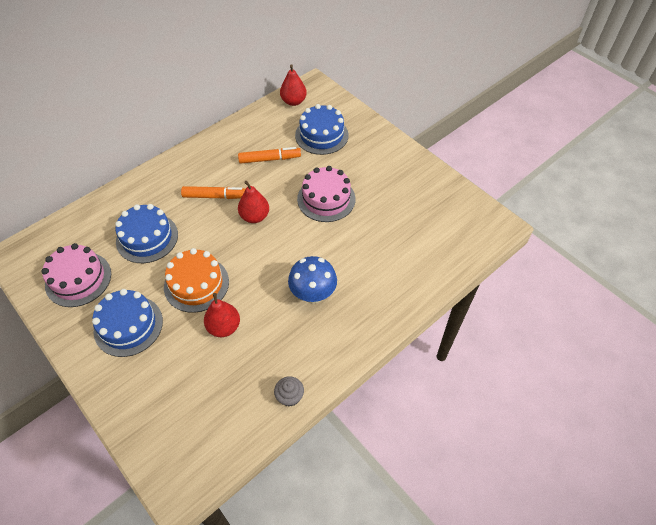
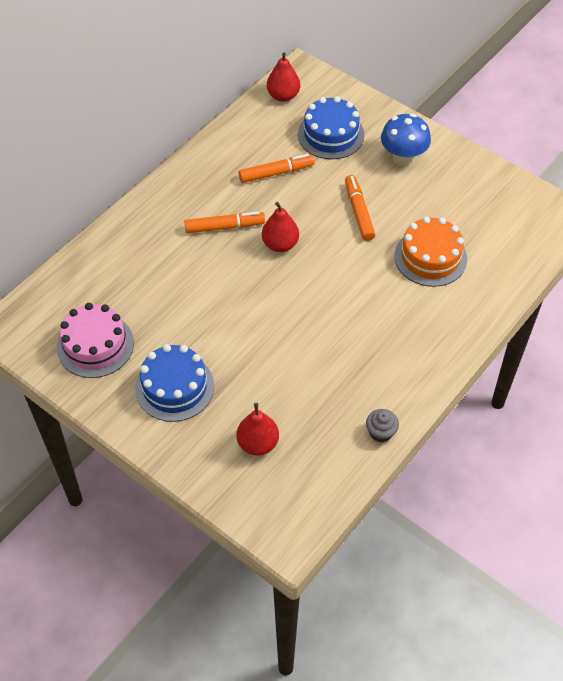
camera: 10 degrees left, 0 degrees up
blue cake [115,204,178,263] -> none
orange cake [164,248,229,313] -> orange cake moved to [394,217,467,287]
red pear [204,293,240,337] -> red pear moved to [236,403,279,456]
blue mushroom [288,256,337,304] -> blue mushroom moved to [381,113,431,166]
pink cake [297,166,355,222] -> orange marker [345,175,375,241]

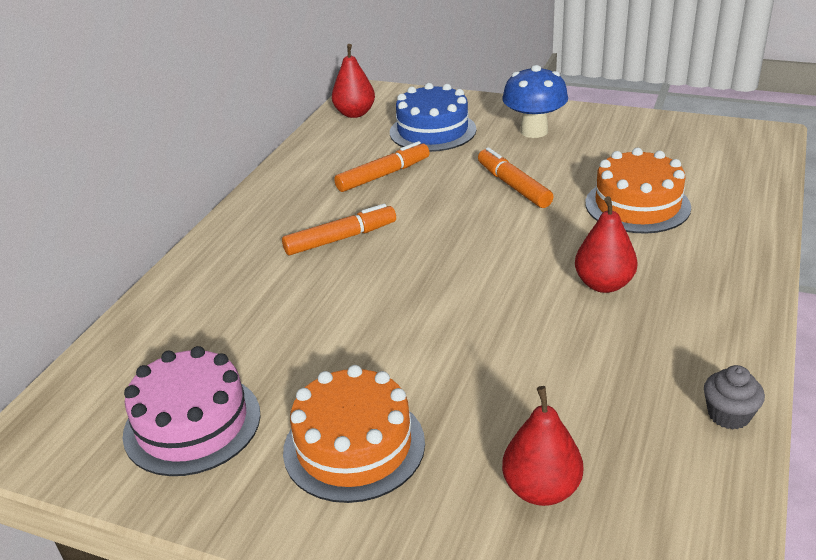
camera: 15 degrees left, 20 degrees down
blue cake [135,344,214,422] -> orange cake [283,365,425,503]
red pear [262,202,299,252] -> red pear moved to [575,196,638,293]

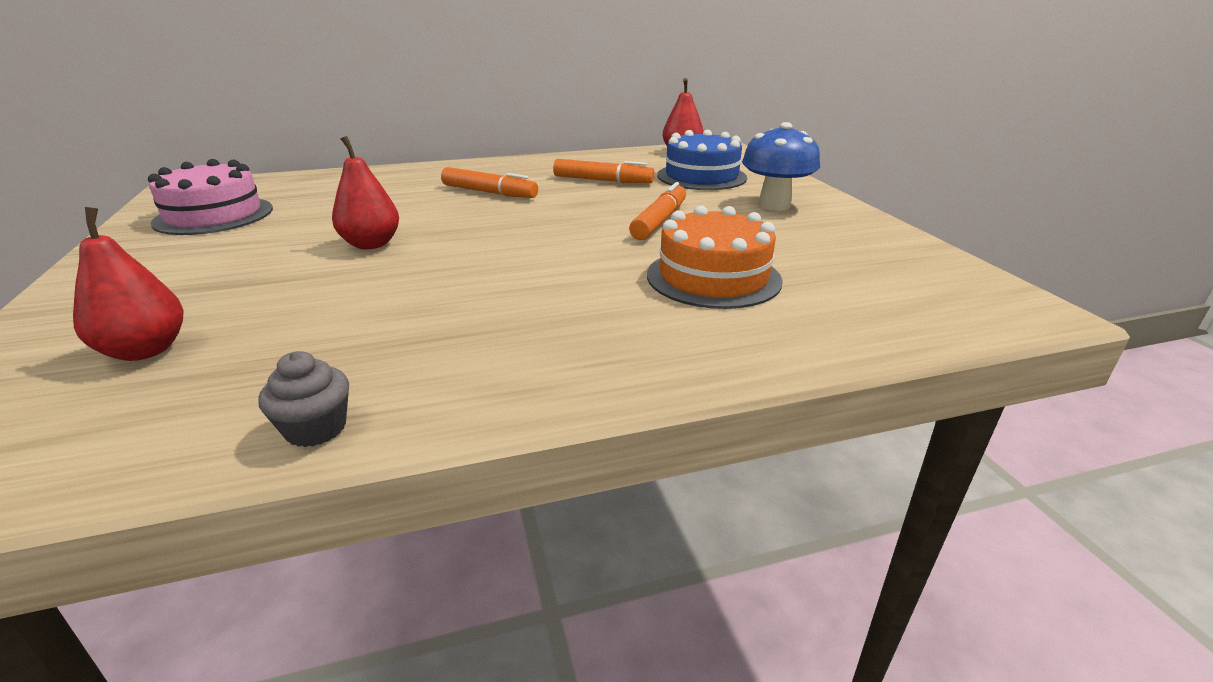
camera: 50 degrees right, 5 degrees down
orange cake [283,365,425,503] -> none
red pear [575,196,638,293] -> red pear moved to [332,136,399,249]

